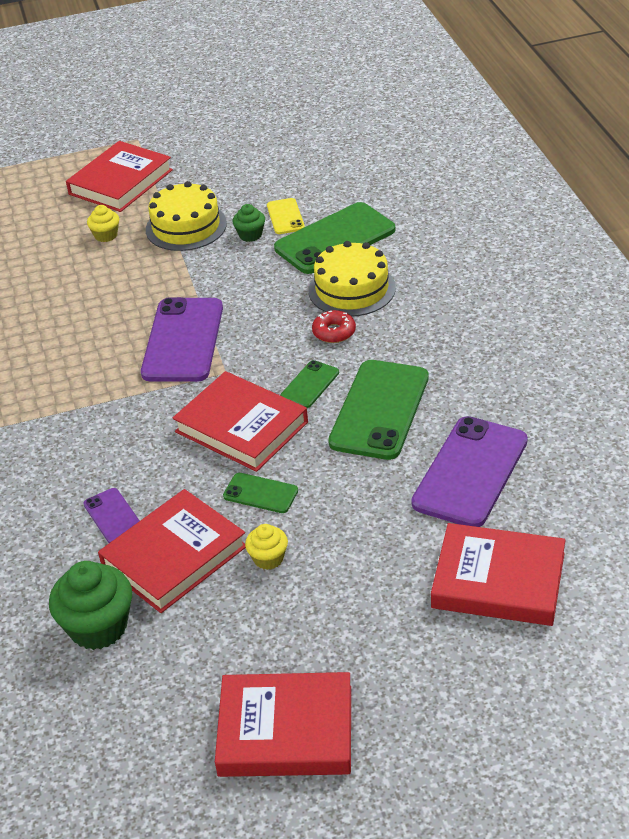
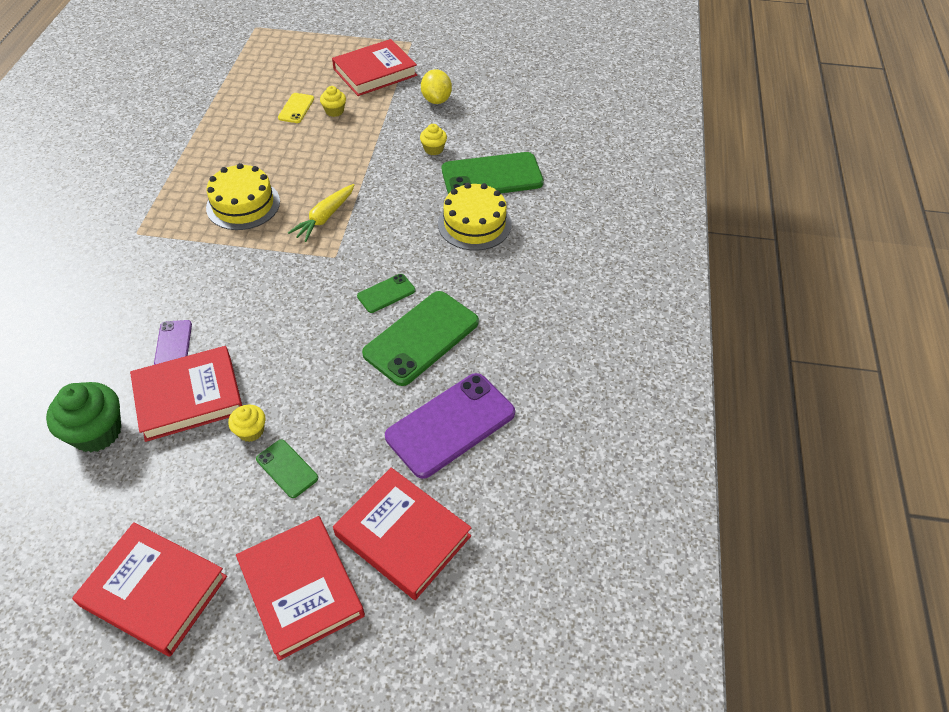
camera: 20 degrees right, 10 degrees up
purple phone [141,297,223,382] -> yellow carrot [288,184,354,242]
yellow cake [146,181,227,251] -> yellow cake moved to [206,163,280,230]
red book [173,371,308,472] -> red book moved to [236,516,365,661]
green phone [223,473,298,513] -> green phone moved to [256,439,318,498]
green cupcake [233,204,265,242] -> yellow cupcake [420,124,447,155]
yellow phone [267,198,305,234] -> yellow phone moved to [278,93,314,123]
red donut [312,310,356,343] -> none
none -> yellow lemon [421,69,452,104]

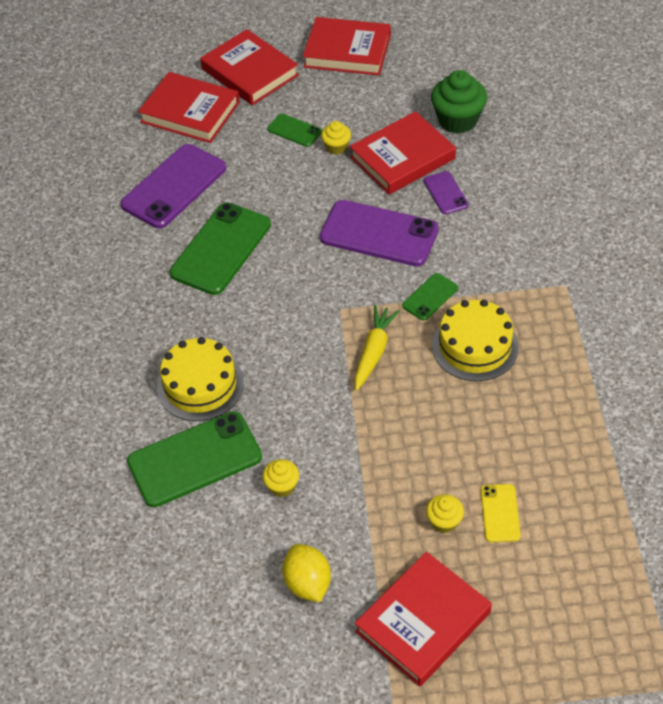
camera: 170 degrees right, 0 degrees up
green phone [357,274,415,313] -> green phone moved to [402,273,458,320]
none -> purple phone [320,200,439,266]

